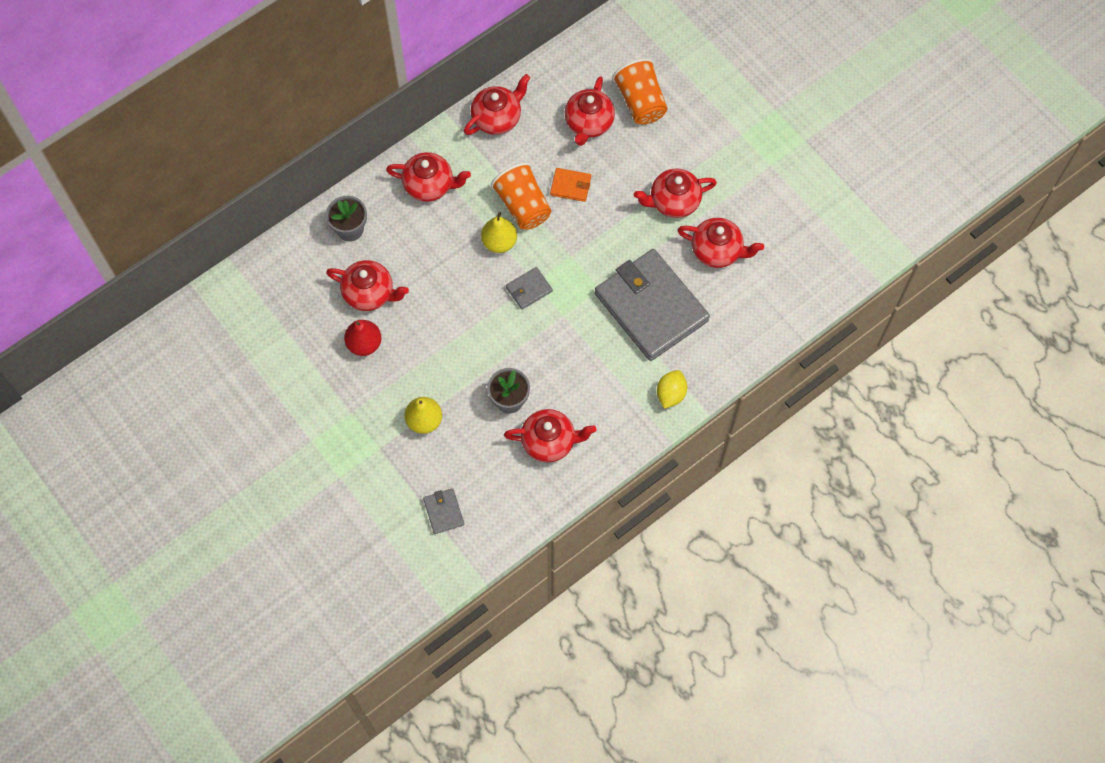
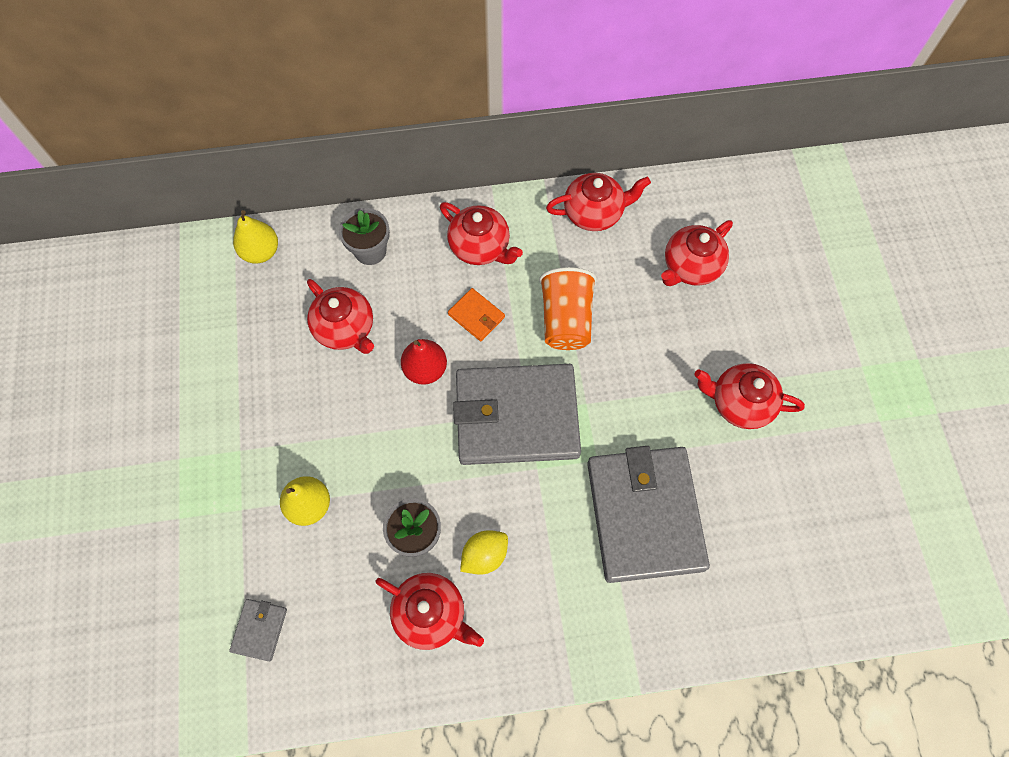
camera: 30 degrees right, 0 degrees up
red pear [344,320,382,356] -> red pear moved to [401,339,447,385]
yellow pear [481,212,517,253] -> yellow pear moved to [233,210,278,263]
grey wallet [506,267,553,310] -> grey wallet [453,364,581,465], size x2.48
orange wallet [550,168,591,202] -> orange wallet moved to [448,288,505,341]
orange cup [612,58,668,124] -> none
yellow lemon [657,370,687,409] -> yellow lemon moved to [460,530,508,575]
red teapot [678,218,764,268] -> none

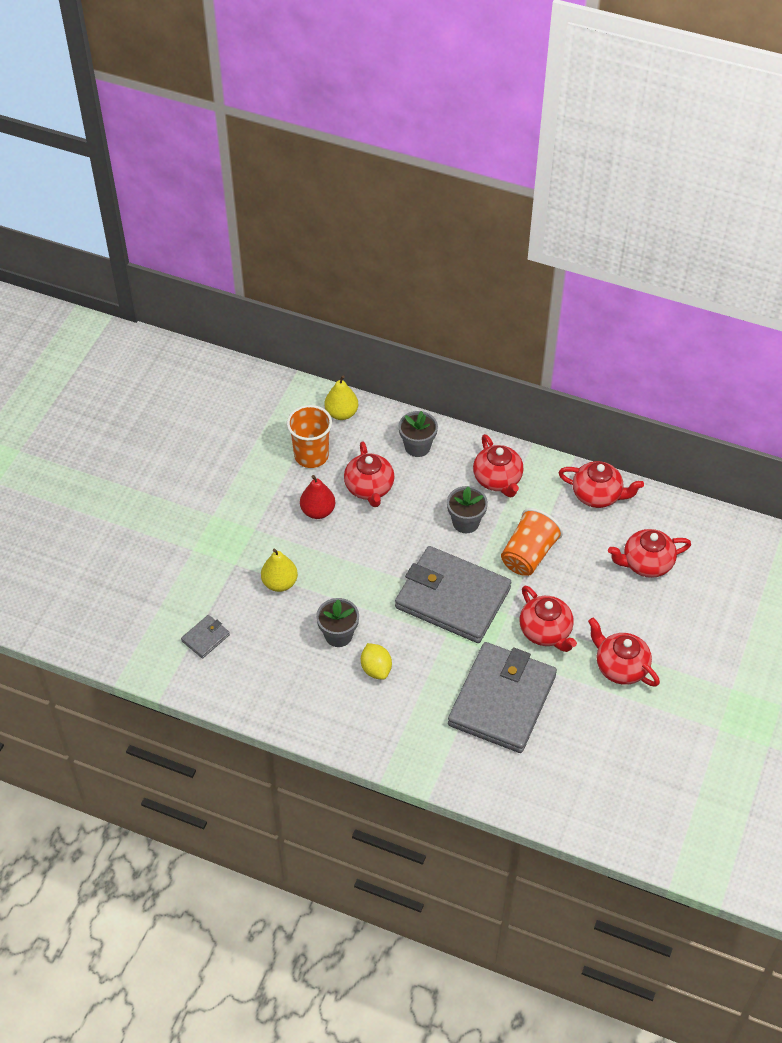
camera: 30 degrees right, 15 degrees down
red teapot [376,573,484,650] -> red teapot moved to [520,586,577,652]
red pear [401,339,447,385] -> red pear moved to [300,475,335,519]
orange wallet [448,288,505,341] -> grey flower pot [447,486,488,533]
yellow lemon [460,530,508,575] -> yellow lemon turned 75 degrees clockwise [361,643,392,680]
none -> orange cup [287,405,332,468]

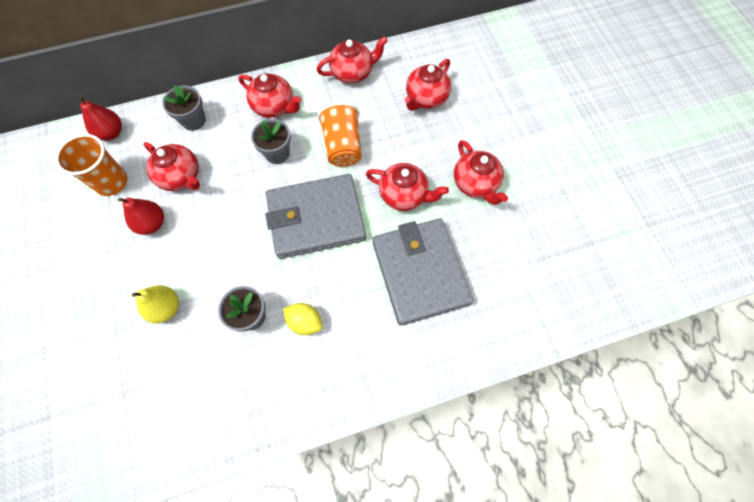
camera: 40 degrees left, 15 degrees up
grey wallet [181,615,230,658] -> none
yellow pear [324,375,358,420] -> red pear [80,95,122,141]
red teapot [588,618,660,687] -> red teapot turned 120 degrees counterclockwise [454,140,508,205]

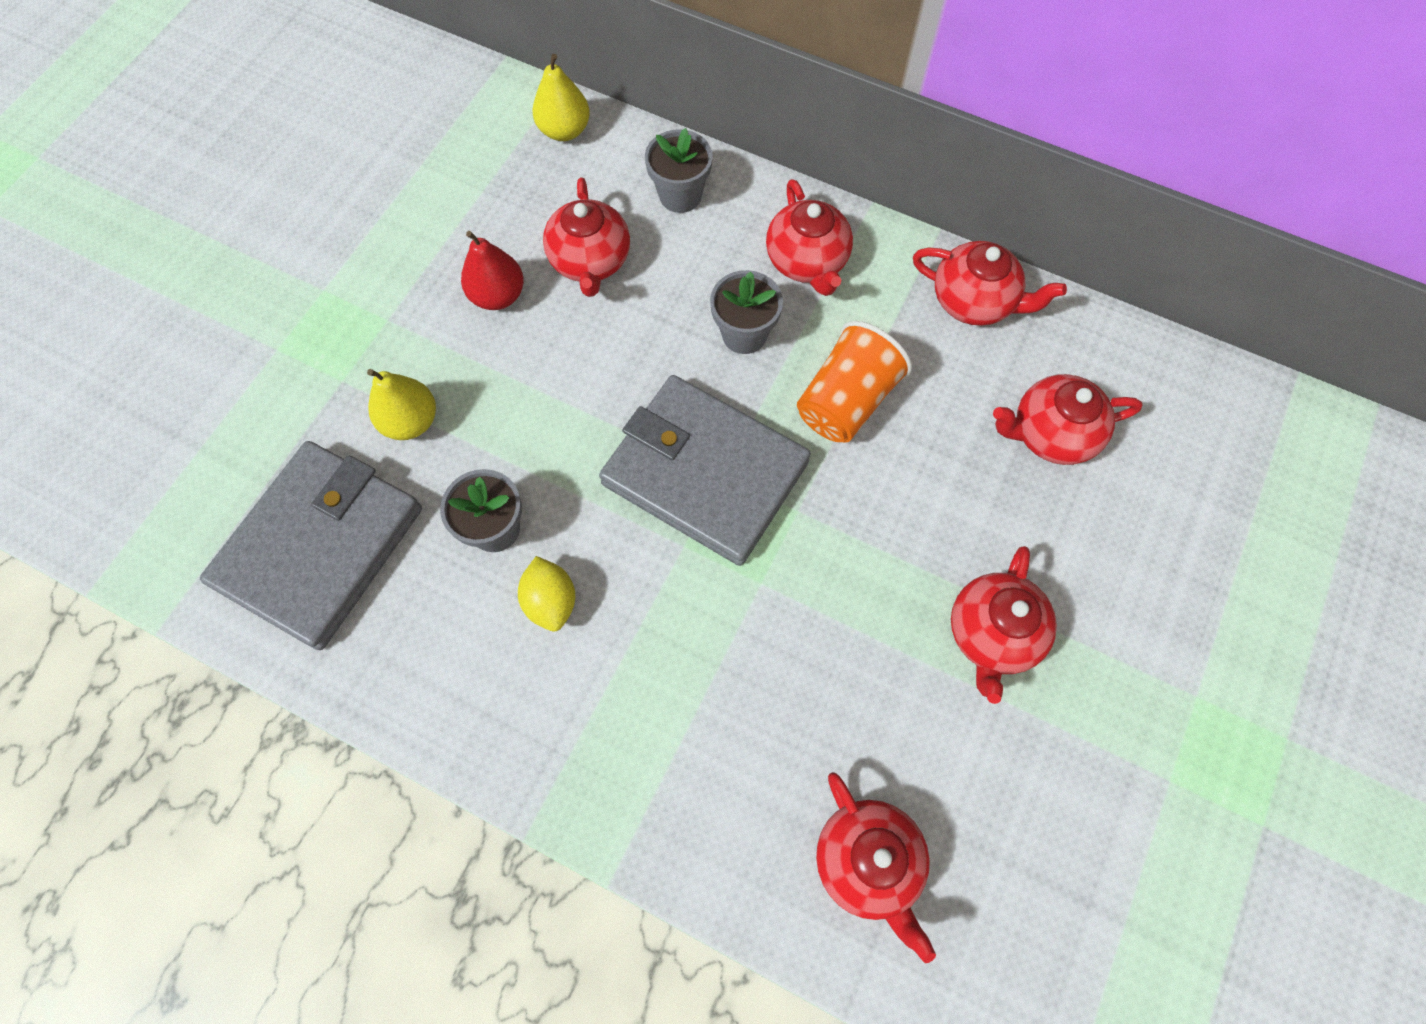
camera: 45 degrees right, 0 degrees up
orange cup [55,134,127,196] -> none
red pear [80,95,122,141] -> yellow pear [533,54,590,141]
red teapot [366,163,449,211] -> red teapot moved to [816,772,936,963]
grey wallet [373,218,473,326] -> grey wallet moved to [200,441,422,650]

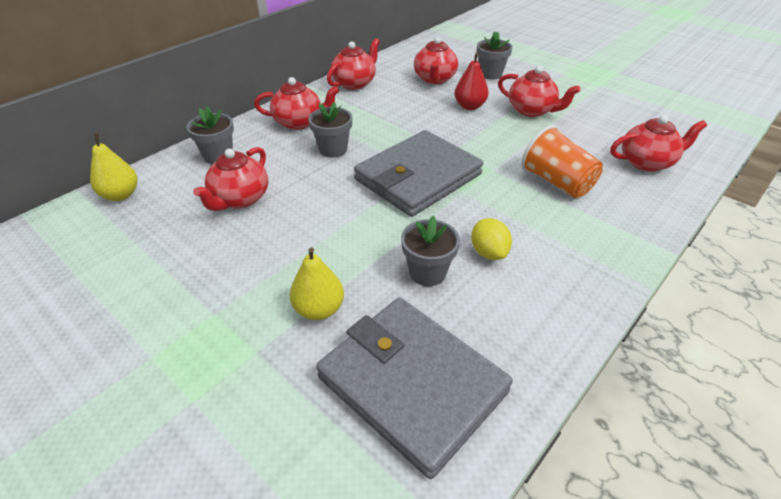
camera: 75 degrees left, 25 degrees down
red pear [461,231,524,310] -> red pear moved to [454,52,488,110]
yellow lemon [518,556,575,632] -> yellow lemon turned 75 degrees clockwise [471,218,512,260]
red teapot [543,177,630,297] -> red teapot turned 105 degrees clockwise [193,147,268,211]
orange cup [797,321,912,443] -> orange cup moved to [522,125,603,198]
none -> grey flower pot [477,32,513,80]

